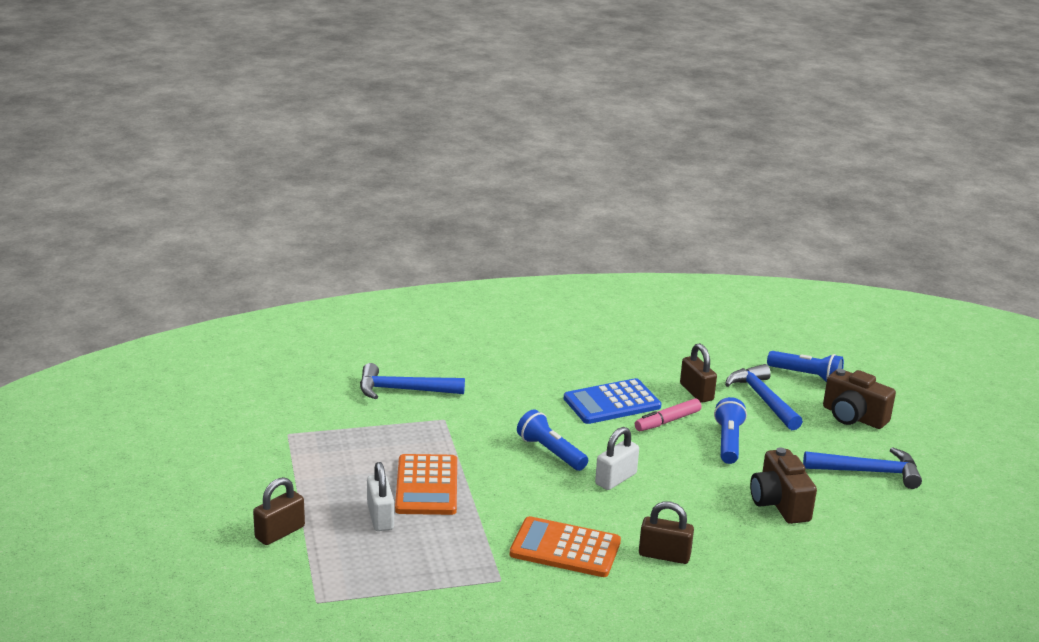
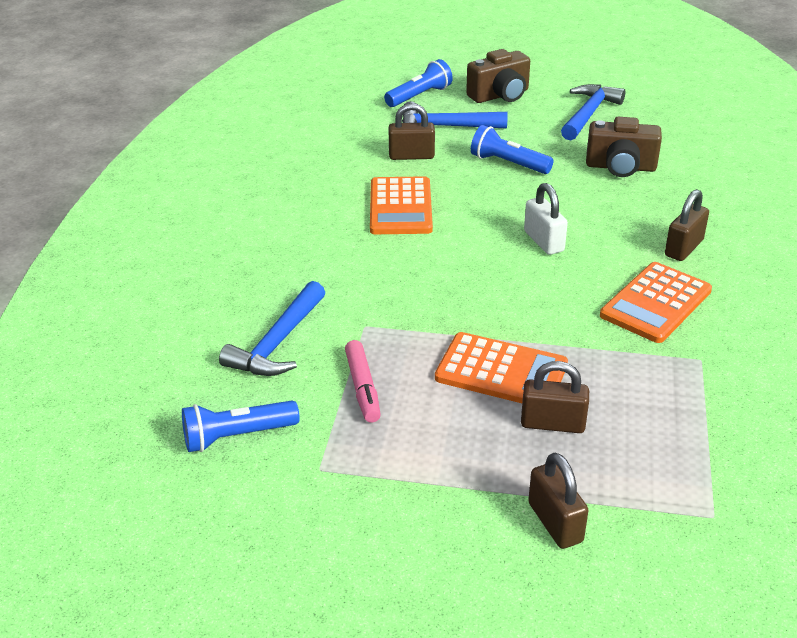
camera: 65 degrees left, 10 degrees up
white padlock [367,462,394,531] -> brown padlock [521,361,589,433]
blue flashlight [517,409,588,471] -> blue flashlight moved to [182,400,300,452]
blue calculator [564,378,661,424] -> orange calculator [370,176,433,234]
pink marker [635,398,702,431] -> pink marker moved to [345,340,381,422]

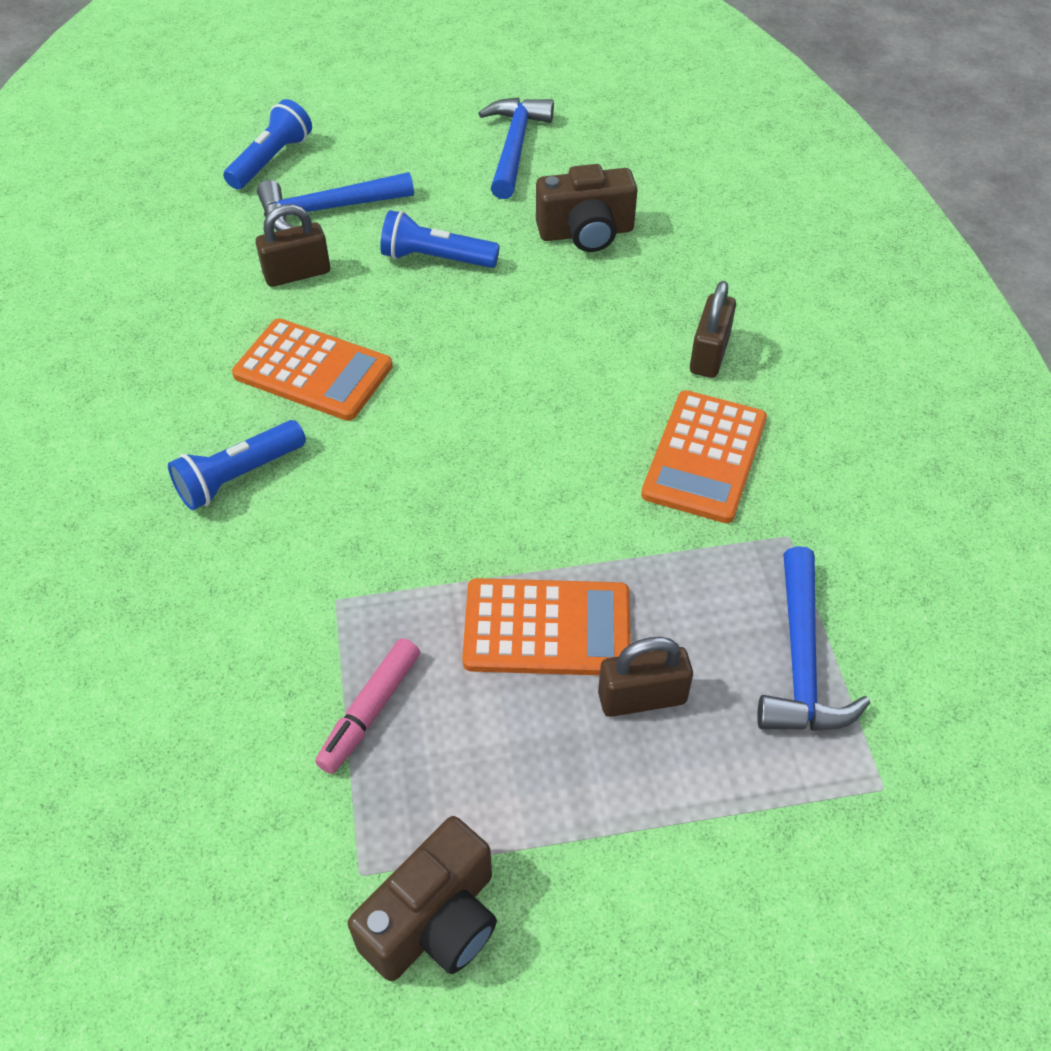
camera: 20 degrees left, 15 degrees up
blue flashlight [182,400,300,452] -> blue flashlight moved to [168,420,306,510]
blue hammer [219,281,326,376] -> blue hammer moved to [757,546,870,731]
pink marker [345,340,381,422] -> pink marker turned 60 degrees clockwise [315,638,420,774]
orange calculator [370,176,433,234] -> orange calculator turned 45 degrees counterclockwise [232,319,393,421]
brown camera [466,49,530,103] -> brown camera moved to [348,816,497,981]
white padlock [524,183,568,255] -> none
brown padlock [528,453,589,549] -> none

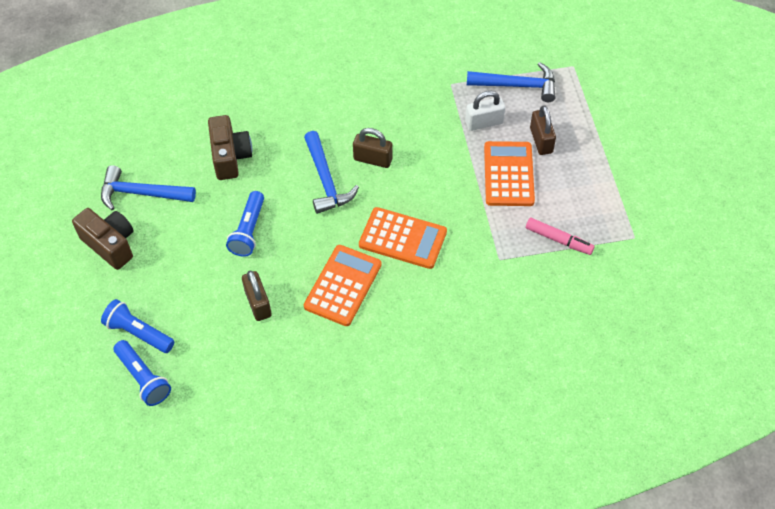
camera: 90 degrees left, 5 degrees up
blue flashlight [168,420,306,510] -> blue flashlight moved to [113,340,171,406]
blue hammer [257,172,414,231] -> blue hammer moved to [304,131,359,214]
brown camera [348,816,497,981] -> brown camera moved to [72,208,134,270]
orange calculator [641,390,767,523] -> orange calculator moved to [359,207,447,269]
brown padlock [690,281,736,378] -> brown padlock moved to [353,128,393,168]
none -> white padlock [465,91,505,131]

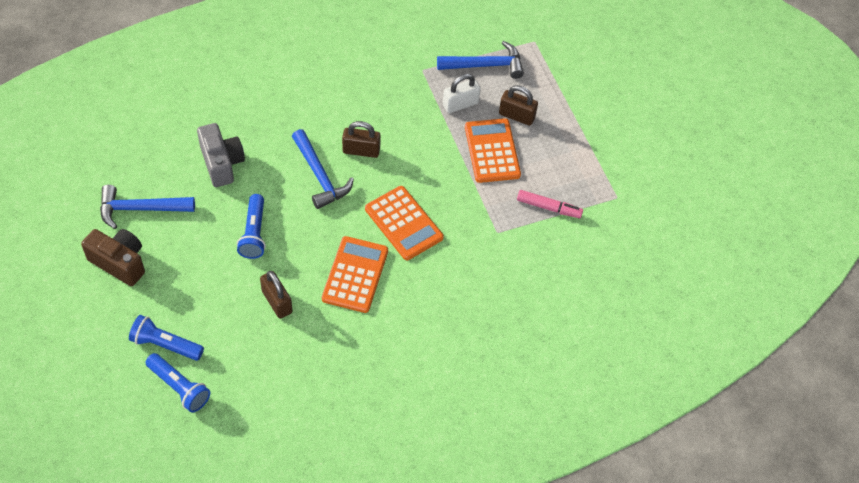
camera: 15 degrees left, 0 degrees up
brown camera [208,115,252,180] -> grey camera [197,123,245,187]
orange calculator [359,207,447,269] -> orange calculator turned 45 degrees clockwise [365,186,444,260]
brown padlock [530,105,556,155] -> brown padlock turned 45 degrees counterclockwise [499,85,538,126]

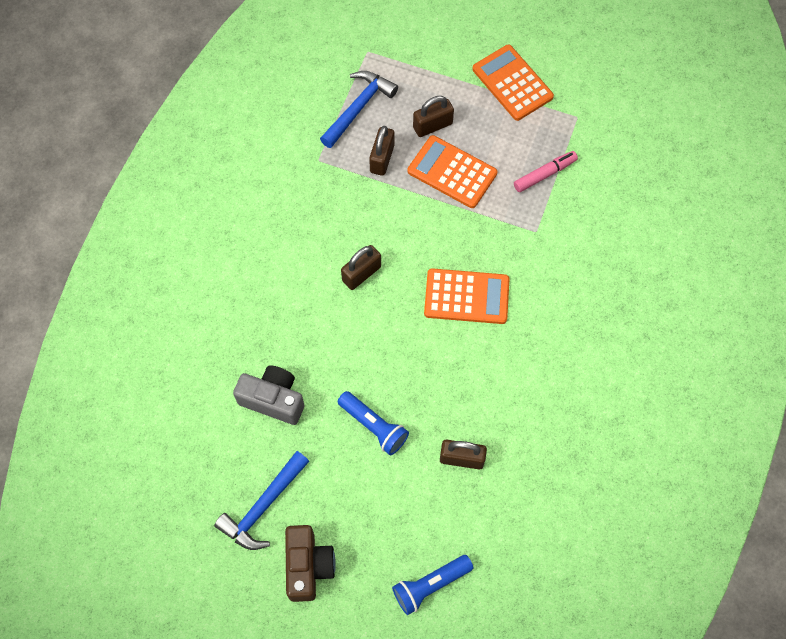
camera: 45 degrees left, 10 degrees up
brown camera [81,229,145,286] -> brown camera turned 105 degrees clockwise [285,525,336,602]
blue flashlight [145,353,210,413] -> none
blue hammer [292,129,354,209] -> none
orange calculator [322,236,388,313] -> orange calculator moved to [473,45,554,121]
white padlock [443,74,481,113] -> brown padlock [369,126,395,176]

